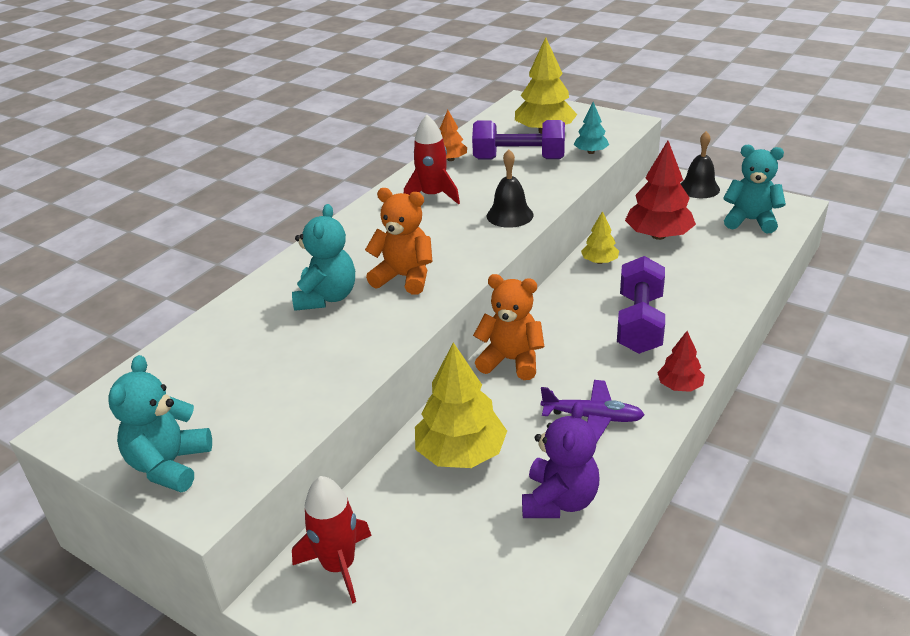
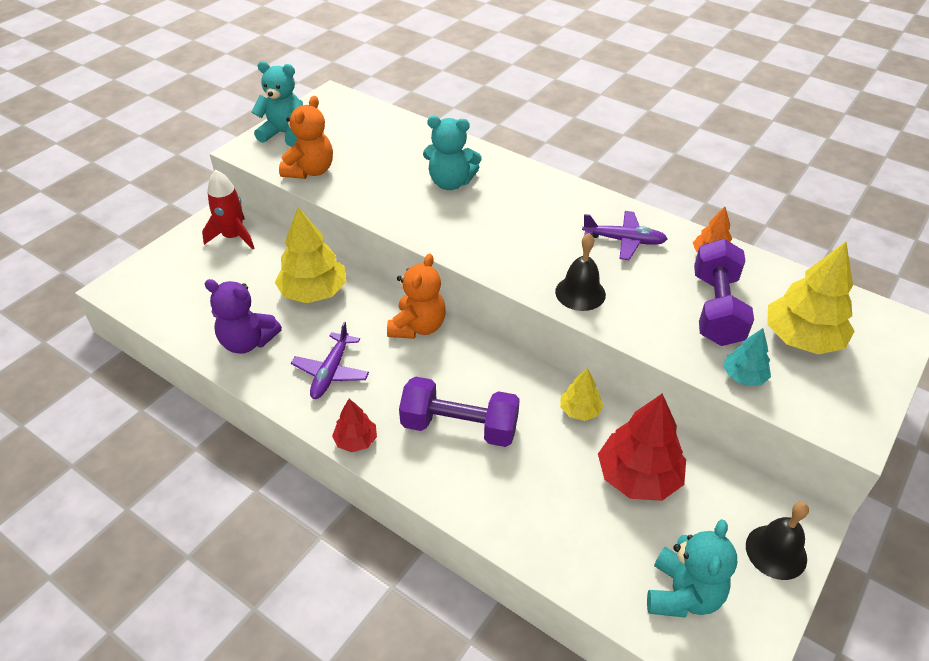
camera: 90 degrees right, 10 degrees up
orange teddy bear [365,188,432,295] -> orange teddy bear moved to [279,96,333,179]
red rocket [404,115,460,204] -> purple plane [582,211,667,260]

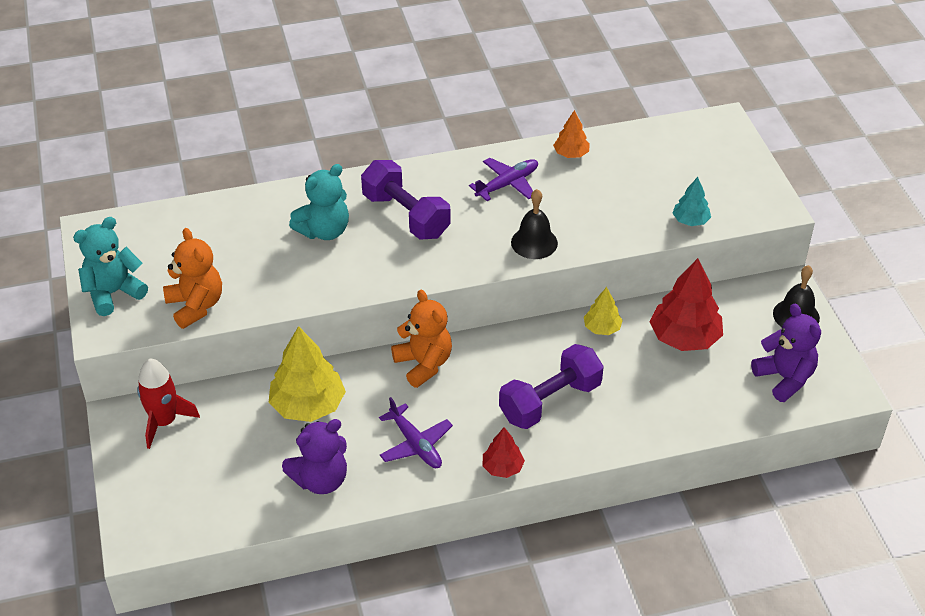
camera: 50 degrees left, 0 degrees up
turquoise teddy bear [647,519,737,618] -> purple teddy bear [751,303,821,402]
purple dumbbell [694,239,754,346] -> purple dumbbell moved to [361,160,451,240]
yellow tree [767,242,855,354] -> none

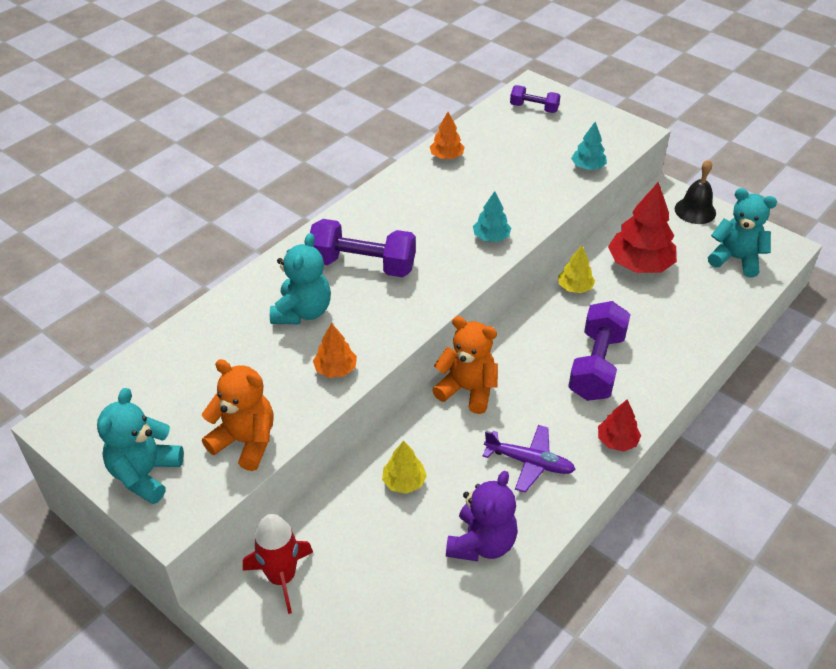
camera: 35 degrees left, 0 degrees up
yellow tree [268,326,346,422] -> yellow tree [382,441,427,494], size x0.53
purple plane [469,158,538,201] -> none
black bell [511,189,558,259] -> turquoise tree [473,191,511,242]
purple teddy bear [751,303,821,402] -> turquoise teddy bear [708,188,777,278]
none -> orange tree [313,323,357,378]
none -> purple dumbbell [510,85,561,113]

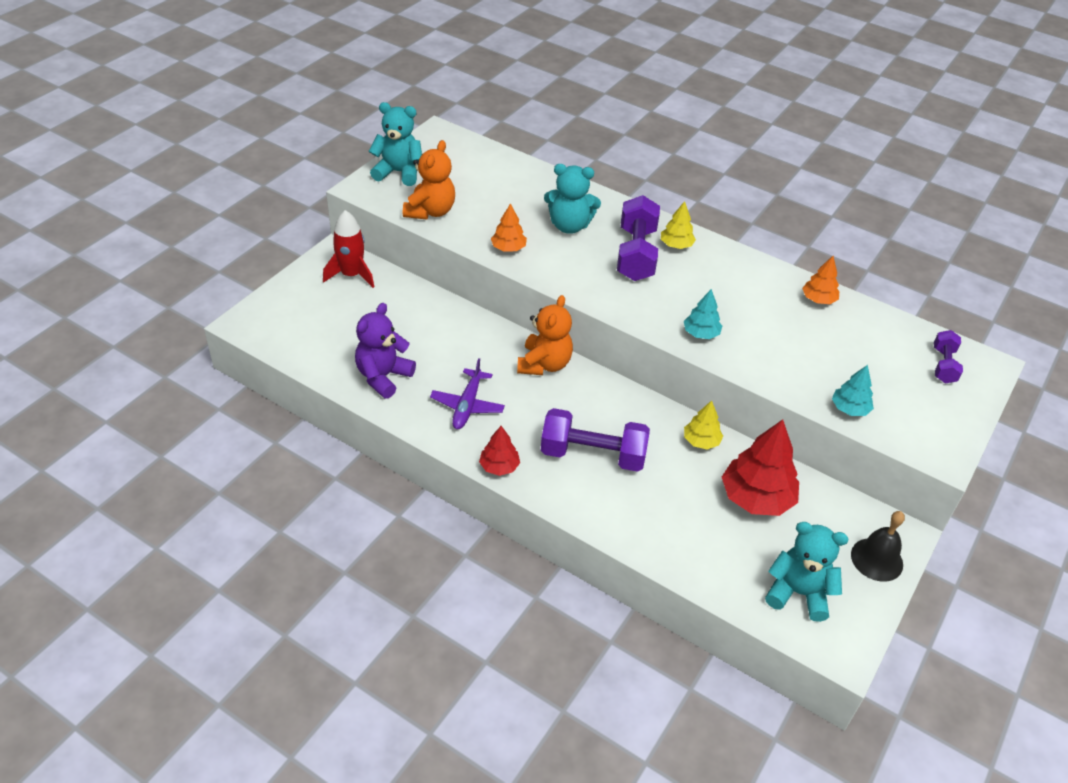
camera: 80 degrees right, 0 degrees up
yellow tree [382,441,427,494] -> yellow tree moved to [661,201,696,249]
purple teddy bear [446,471,518,561] -> purple teddy bear turned 105 degrees clockwise [355,303,416,399]
turquoise teddy bear [708,188,777,278] -> turquoise teddy bear turned 90 degrees counterclockwise [765,522,849,622]

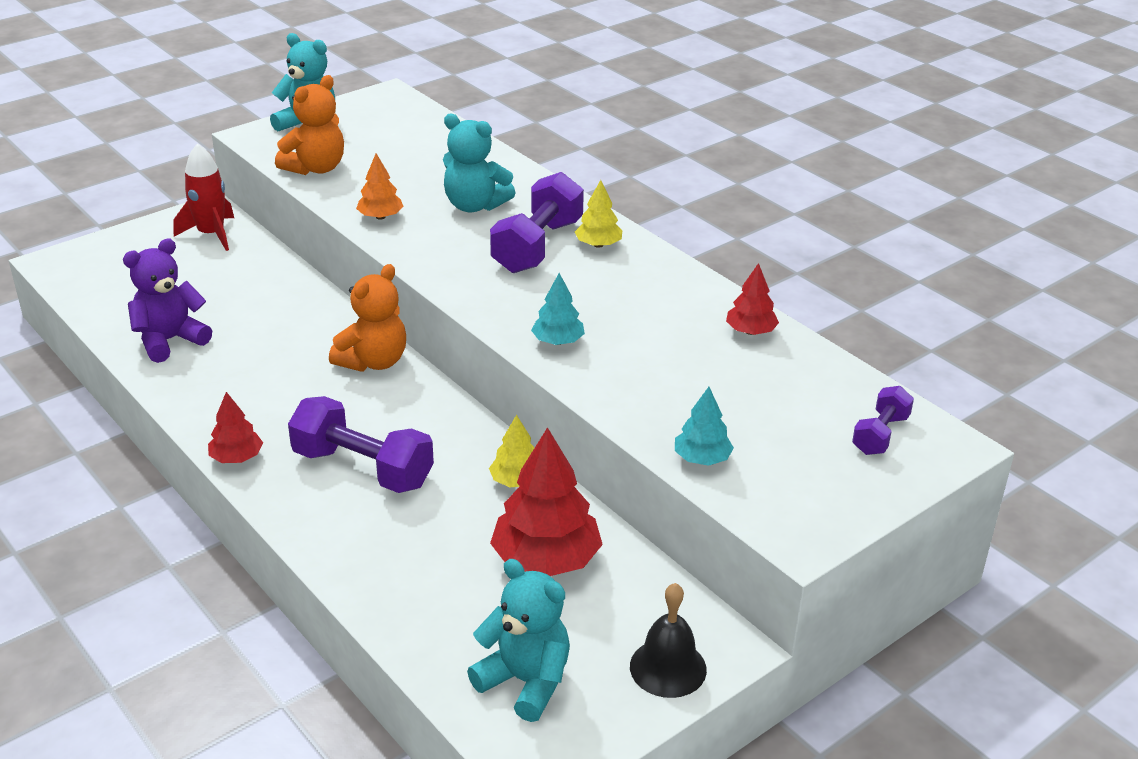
camera: 20 degrees right, 10 degrees down
purple plane [430,358,505,429] -> none
orange tree [802,256,839,304] -> red tree [726,263,779,335]

